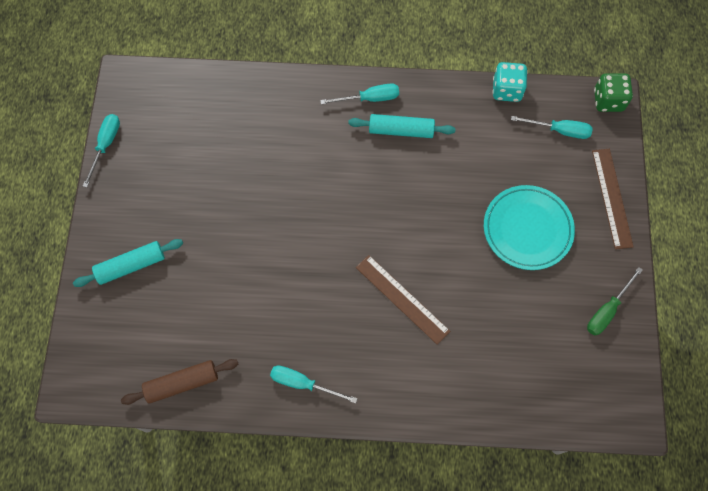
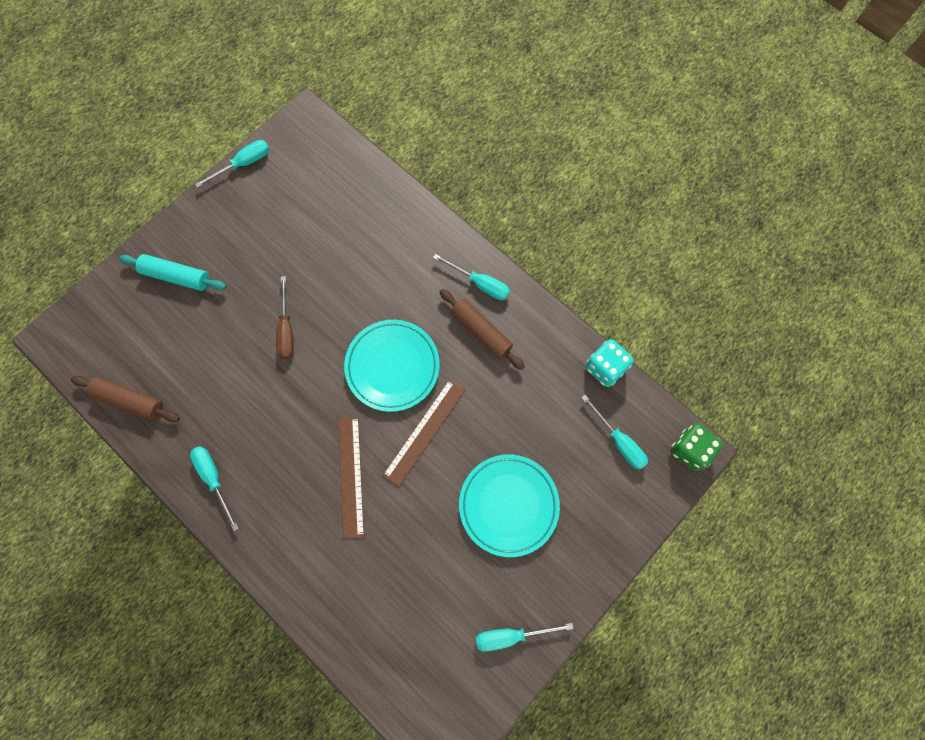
camera: 40 degrees right, 5 degrees up
turquoise rolling pin [348,114,456,138] -> brown rolling pin [439,289,525,370]
green screwdriver [587,267,643,336] -> turquoise screwdriver [476,623,574,652]
brown ruler [592,149,634,249] -> brown ruler moved to [383,379,466,487]
none -> brown screwdriver [276,276,294,359]
none -> turquoise plate [344,320,440,412]

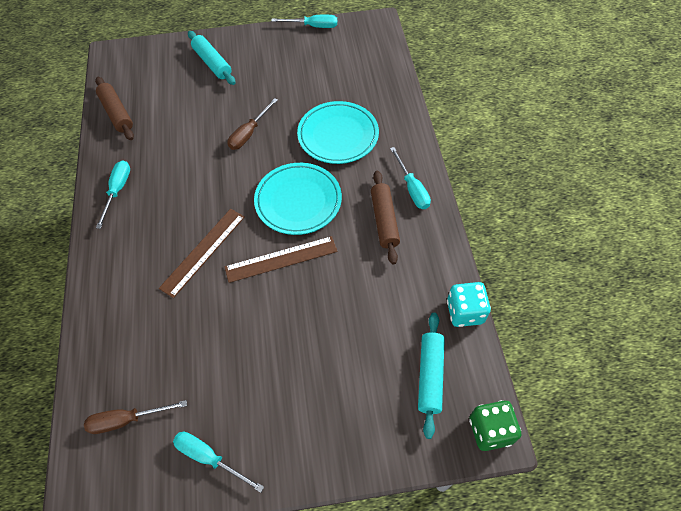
camera: 40 degrees right, 15 degrees down
turquoise plate [459,454,560,557] -> turquoise plate moved to [297,101,379,164]
turquoise screwdriver [581,395,648,470] -> turquoise rolling pin [418,313,445,439]
none -> brown screwdriver [84,400,187,434]

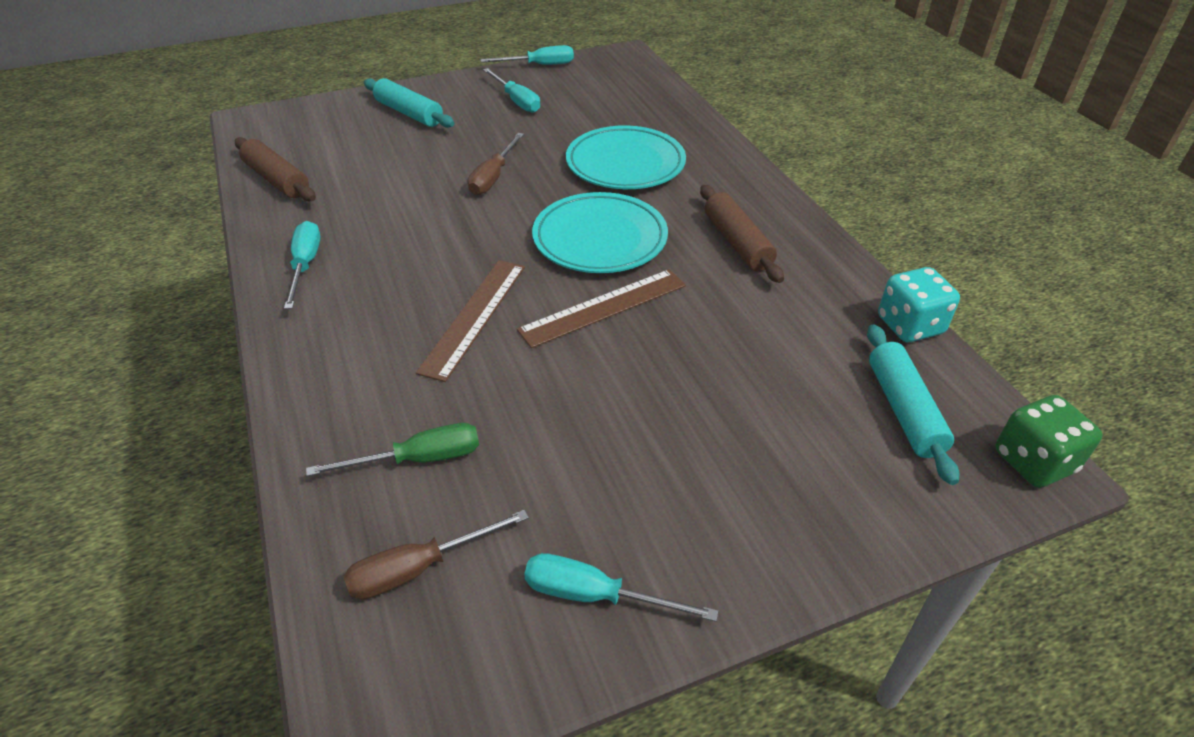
camera: 15 degrees left, 15 degrees down
turquoise screwdriver [390,147,431,209] -> turquoise screwdriver moved to [483,68,540,113]
none -> green screwdriver [306,423,479,476]

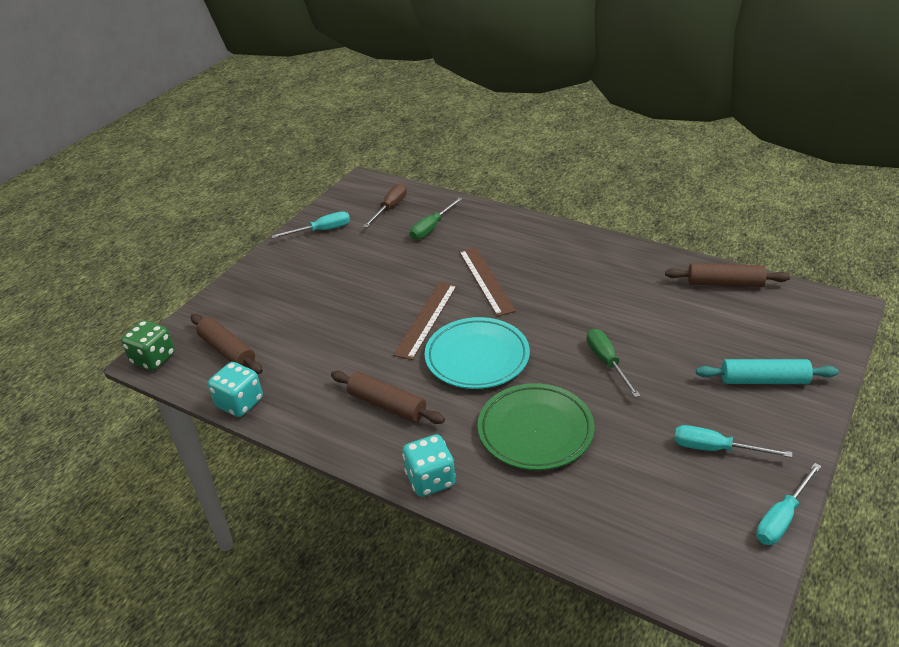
camera: 145 degrees right, 5 degrees down
turquoise screwdriver [284,221,321,309] -> none
brown screwdriver [468,133,524,195] -> green screwdriver [587,329,641,397]
turquoise plate [566,125,686,189] -> green plate [478,383,595,470]
turquoise rolling pin [867,325,959,485] -> brown rolling pin [191,314,263,374]
none -> turquoise dice [402,434,456,497]

